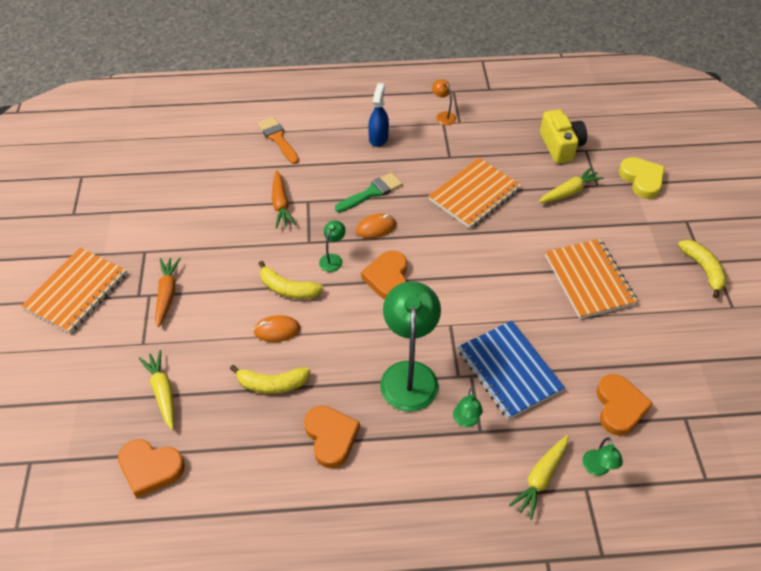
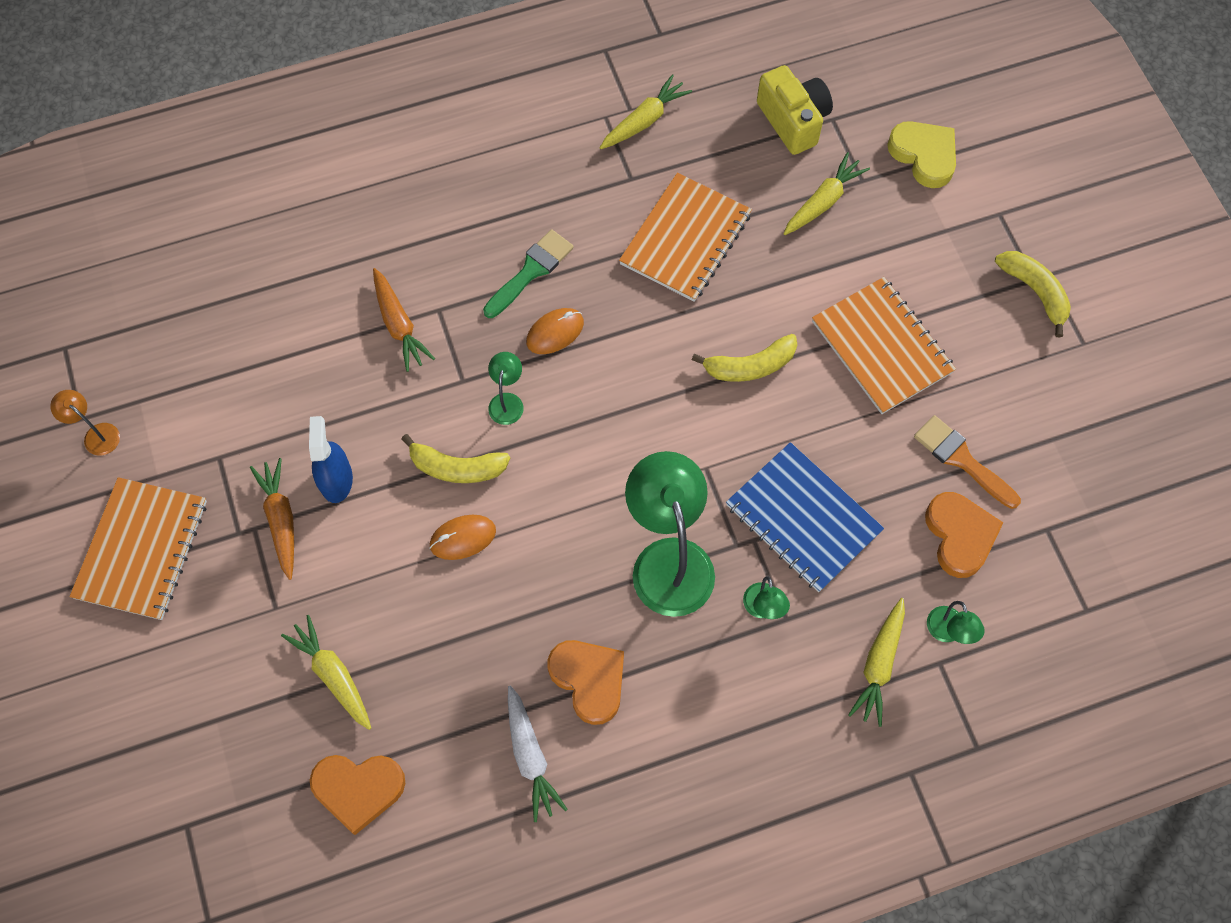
camera: 15 degrees left, 15 degrees up
yellow banana [230,365,310,394] -> yellow banana moved to [692,334,797,382]
orange brush [258,117,299,164] -> orange brush moved to [914,415,1021,509]
orange heart [361,251,407,300] -> none
blue spray bottle [368,83,389,147] -> blue spray bottle moved to [309,416,353,503]
orange lamp [432,79,456,125] -> orange lamp moved to [50,390,120,455]
none -> white carrot [508,685,568,822]
none -> yellow carrot [600,74,692,149]

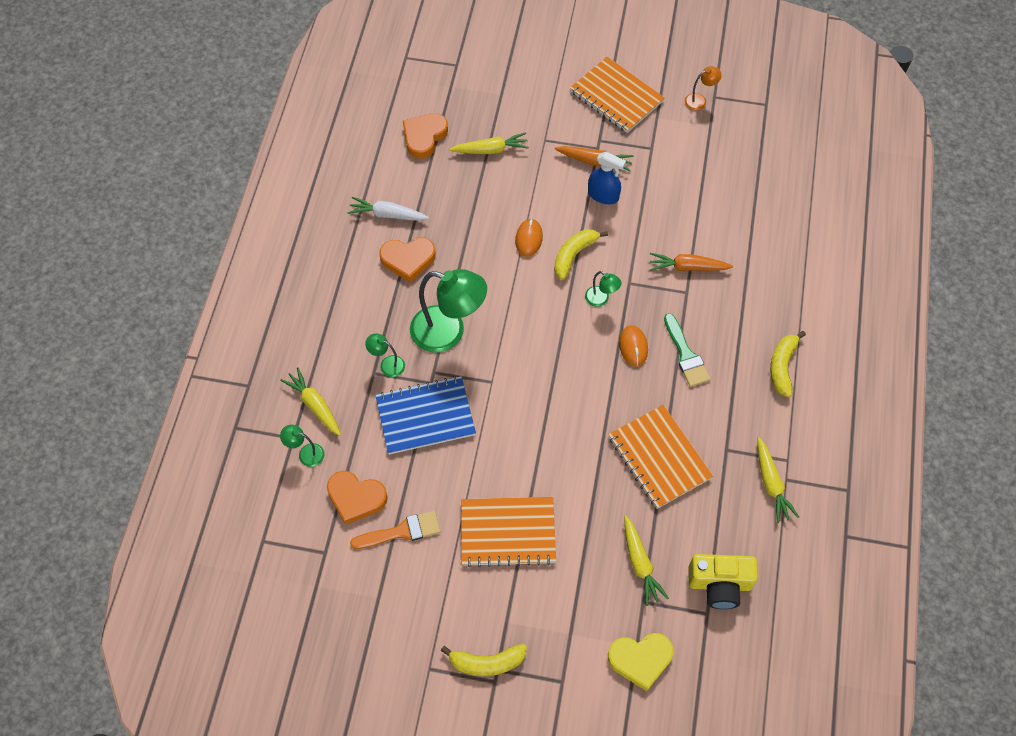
camera: 120 degrees right, 5 degrees down
yellow banana [692,334,797,382] -> yellow banana moved to [770,331,806,397]

